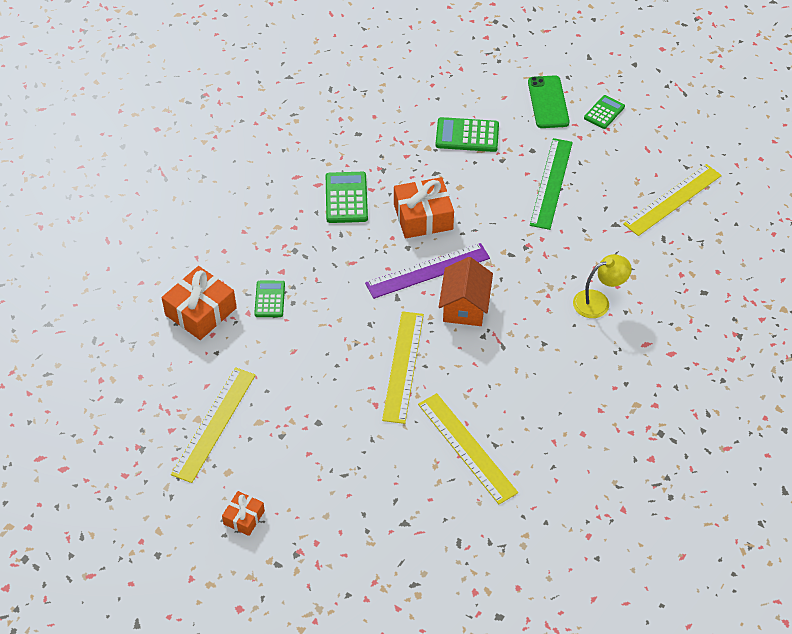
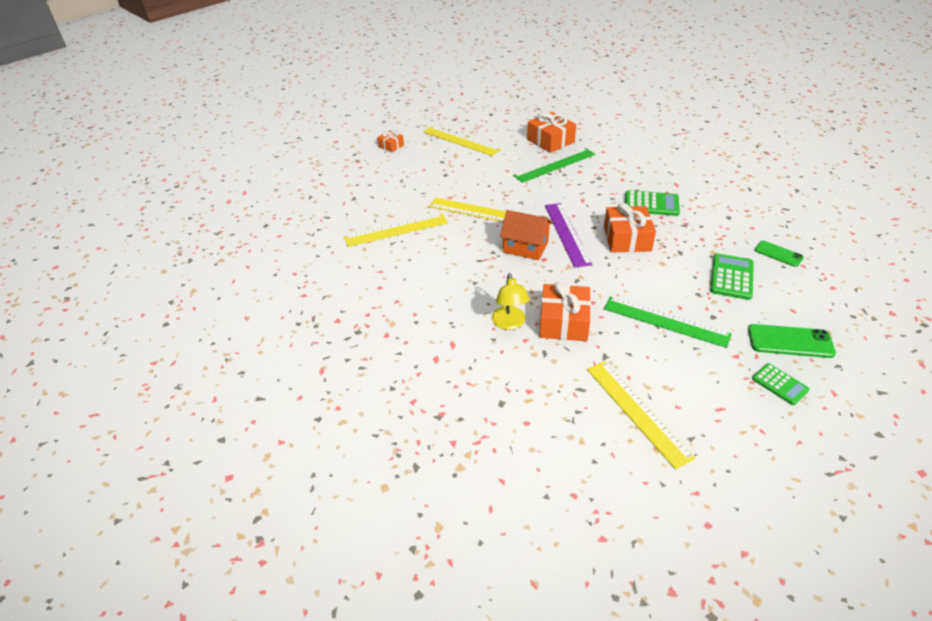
camera: 105 degrees right, 10 degrees down
green calculator [254,281,285,317] -> green ruler [513,148,595,183]
none -> orange gift [540,282,591,341]
none -> green phone [754,241,804,267]

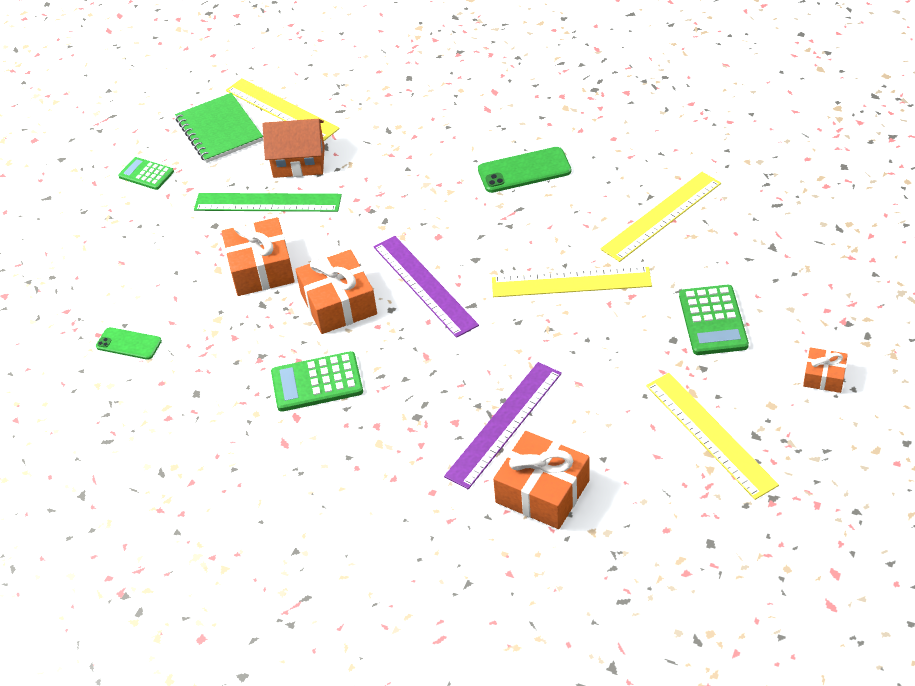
camera: 160 degrees right, 5 degrees up
yellow ruler [423,126,501,156] -> yellow ruler turned 45 degrees clockwise [646,373,779,500]
yellow lamp [492,273,530,330] -> none
orange house [500,210,553,260] -> orange house moved to [262,119,325,178]
green ruler [513,148,595,183] -> purple ruler [444,362,562,489]
orange gift [540,282,591,341] -> orange gift moved to [222,217,295,296]
green calculator [710,254,754,300] -> green calculator moved to [679,285,749,355]
green phone [748,324,836,358] -> green phone moved to [478,147,571,193]
none -> green notebook [175,93,263,163]

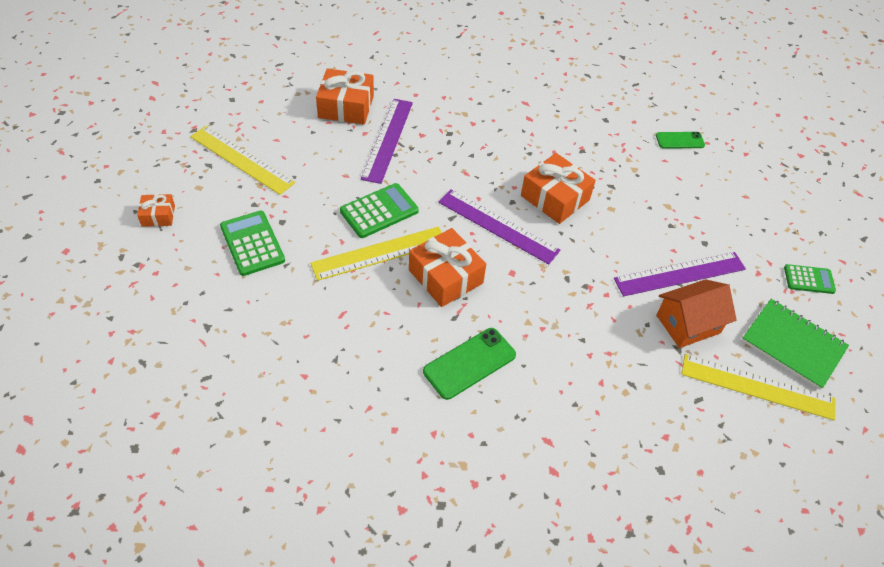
camera: 150 degrees right, 5 degrees up
green ruler [194,193,342,212] -> purple ruler [614,252,746,296]
orange gift [222,217,295,296] -> orange gift moved to [409,228,486,307]
green calculator [271,351,363,412] -> green calculator moved to [340,183,419,238]
yellow ruler [600,172,721,262] -> none

